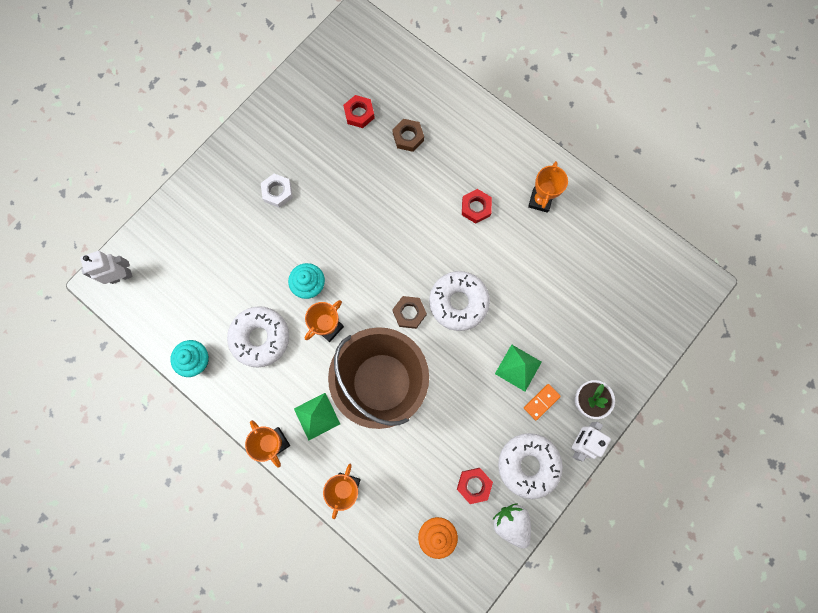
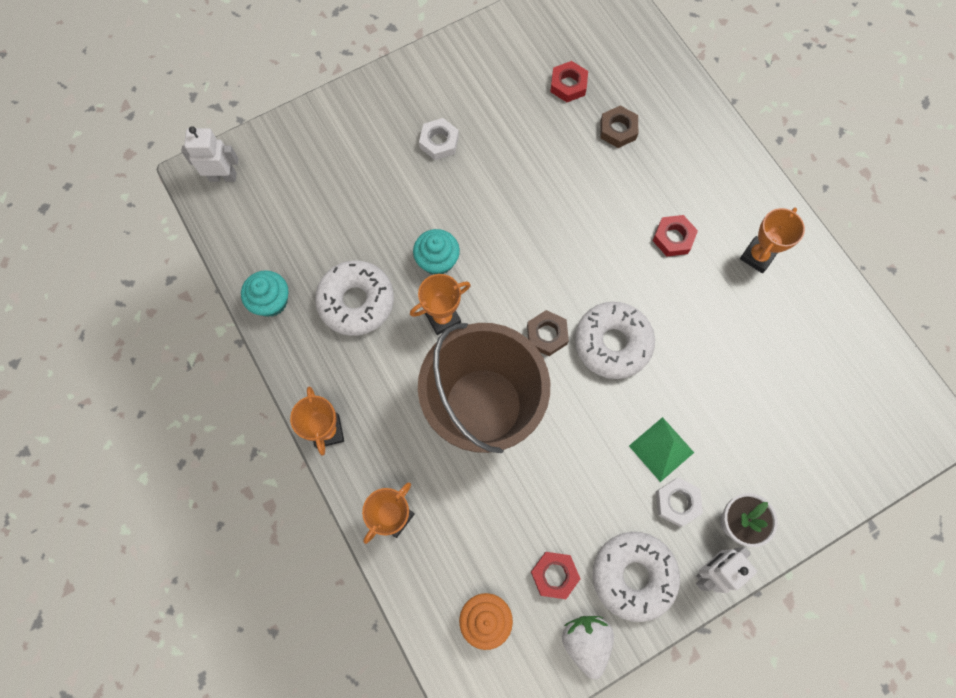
camera: 20 degrees right, 5 degrees down
green pyramid [294,393,340,440] -> none
orange domino [524,384,561,421] -> white nut [656,477,703,527]

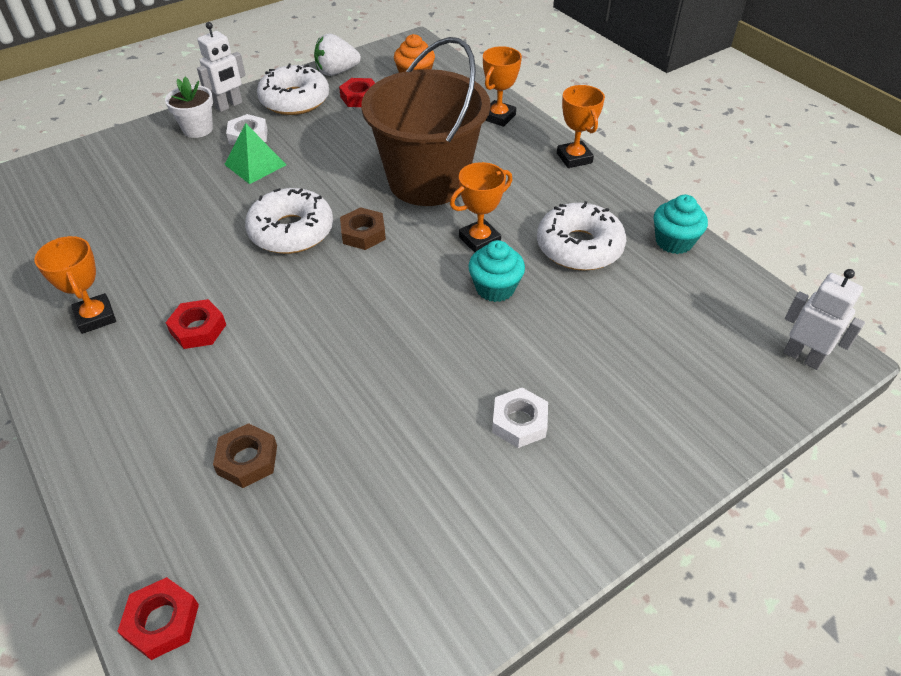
camera: 175 degrees right, 25 degrees down
white robot [181,126,238,182] -> white robot turned 135 degrees counterclockwise [783,269,865,370]
red nut [550,61,588,102] -> red nut moved to [117,577,199,660]
white strawberry [562,616,614,679] -> white strawberry turned 90 degrees clockwise [314,34,361,76]
orange trophy [740,207,805,273] -> orange trophy turned 60 degrees counterclockwise [34,236,116,334]

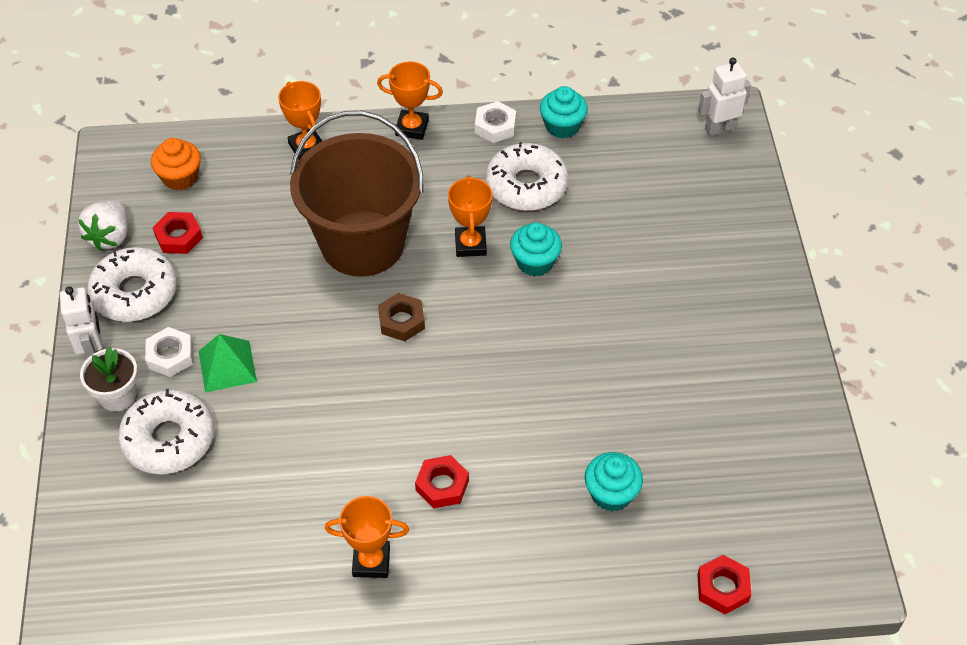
camera: 60 degrees left, 5 degrees up
brown nut [213,423,277,488] -> turquoise cupcake [585,452,643,512]
white donut [245,188,333,254] -> white donut moved to [118,389,214,474]
white nut [492,388,548,448] -> white nut moved to [475,101,516,143]

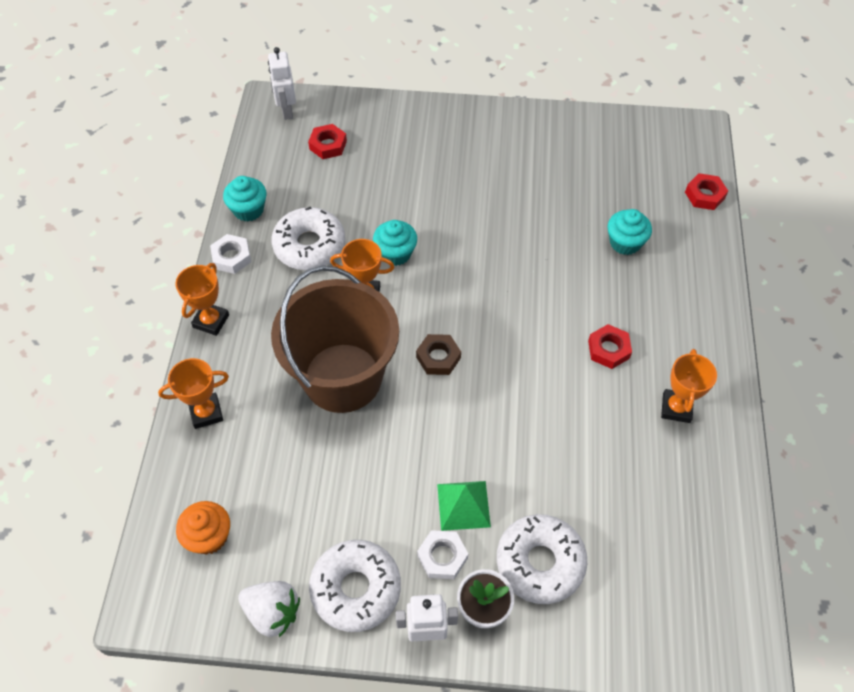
camera: 80 degrees left, 5 degrees up
red nut [153,212,203,254] -> red nut moved to [308,124,347,159]

